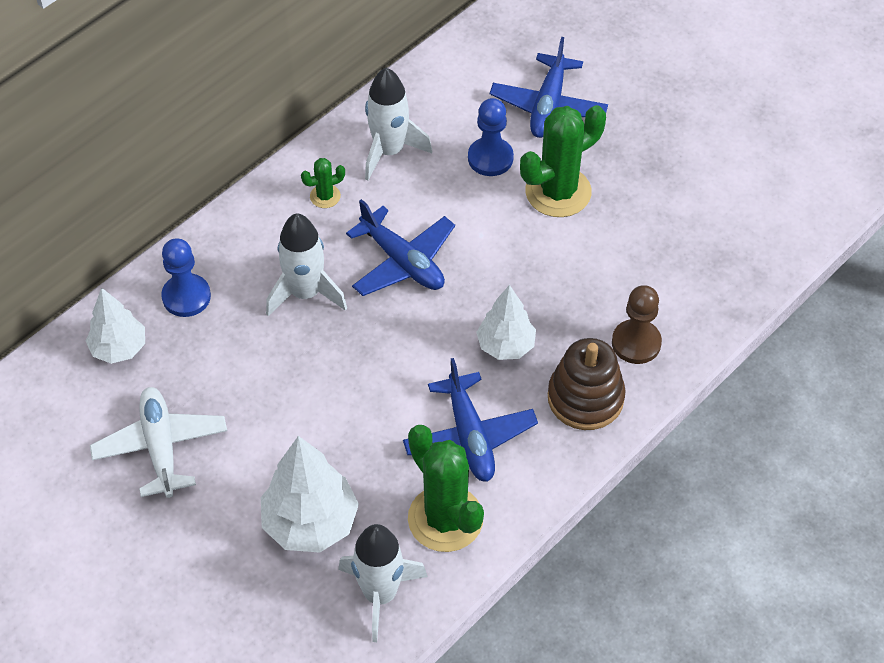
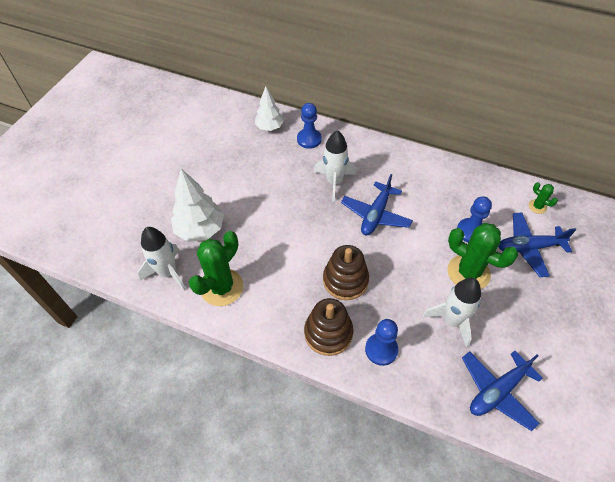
camera: 70 degrees right, 0 degrees up
white plane [90,387,227,498] -> none
green cactus [301,158,345,208] -> green cactus moved to [529,182,558,214]
white rocket [365,68,432,181] -> white rocket moved to [423,278,481,348]
blue plane [403,358,538,482] -> blue plane moved to [462,351,543,431]
white tree [476,285,536,360] -> brown stacking toy [323,245,369,300]
brown pawn [612,285,662,364] -> blue pawn [365,319,398,366]

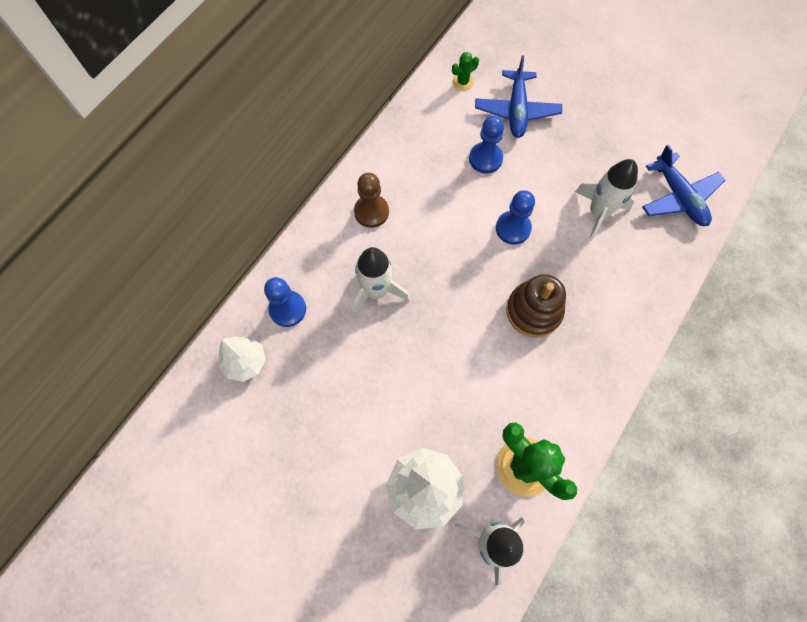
camera: 80 degrees left, 15 degrees up
brown stacking toy [304,298,354,356] -> none
blue plane [341,174,413,235] -> none
blue pawn [365,319,398,366] -> blue pawn moved to [496,190,535,245]
green cactus [448,223,518,289] -> none
none -> brown pawn [354,173,389,228]

